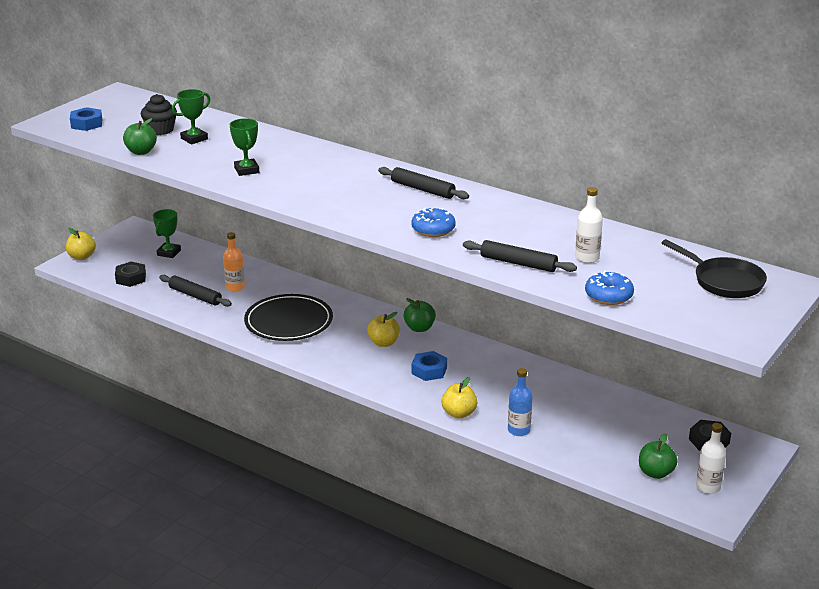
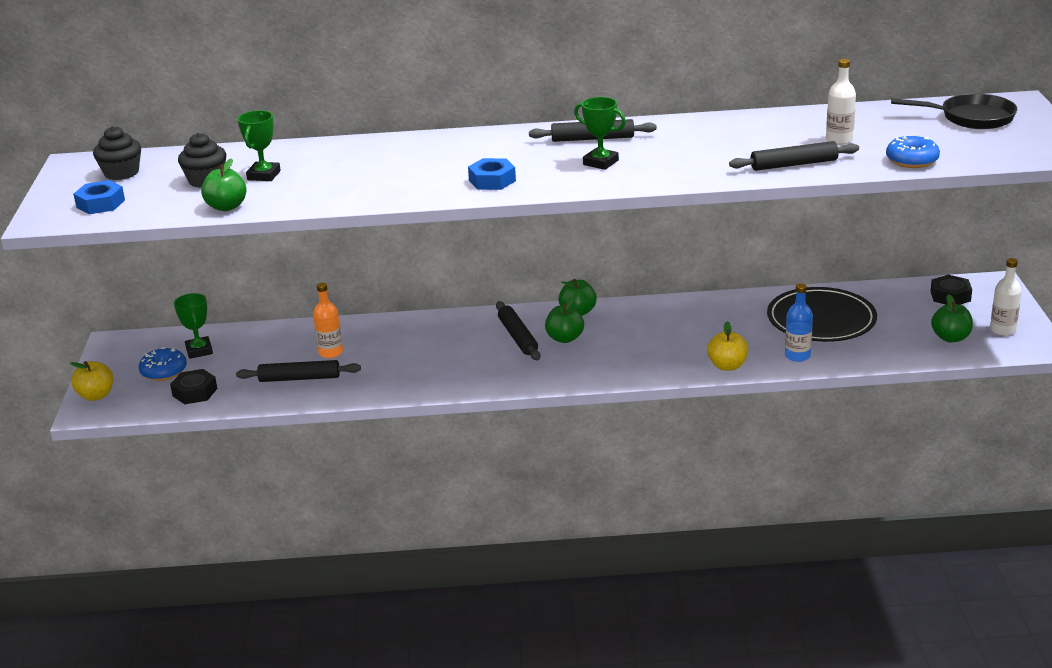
camera: 35 degrees left, 0 degrees up
green trophy [229,118,259,176] -> green trophy moved to [574,97,626,170]
black plate [244,294,333,341] -> black plate moved to [767,287,877,342]
yellow apple [367,312,400,347] -> green apple [545,297,584,343]
blue donut [411,208,456,237] -> blue donut moved to [139,347,187,381]
blue nut [412,351,447,381] -> blue nut moved to [468,158,516,190]
none -> black cupcake [93,126,141,180]
none -> black rolling pin [496,301,540,360]

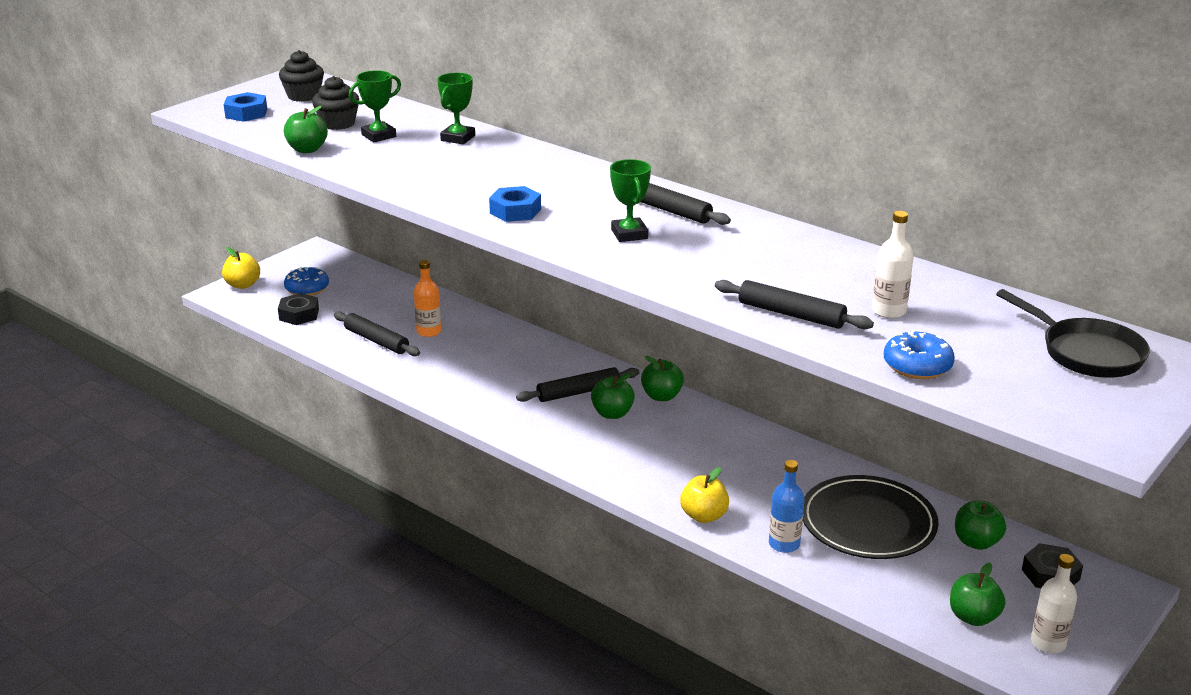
camera: 40 degrees right, 0 degrees up
green trophy [174,293,213,359] -> green trophy moved to [437,73,475,144]
black rolling pin [496,301,540,360] -> black rolling pin turned 45 degrees clockwise [516,367,640,402]
none -> green apple [955,501,1006,550]

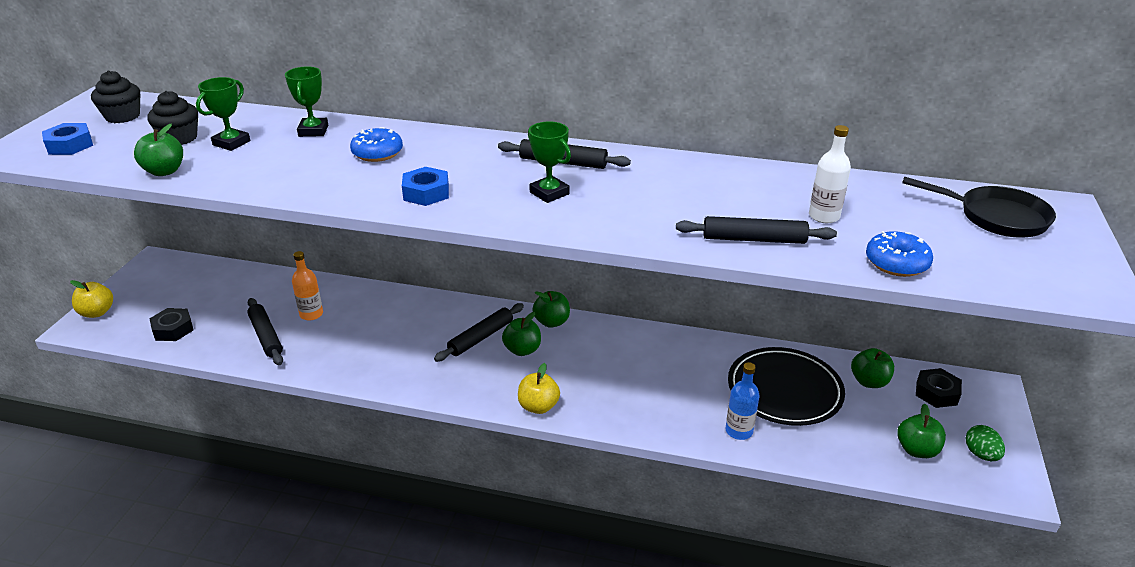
camera: 25 degrees left, 5 degrees up
blue donut [284,267,329,296] -> blue donut moved to [350,127,403,162]
black rolling pin [334,311,420,356] -> black rolling pin turned 45 degrees clockwise [247,298,283,365]
yellow apple [680,467,729,523] -> yellow apple moved to [518,363,560,414]
white bottle [1031,554,1077,653] -> green egg [966,425,1005,461]

